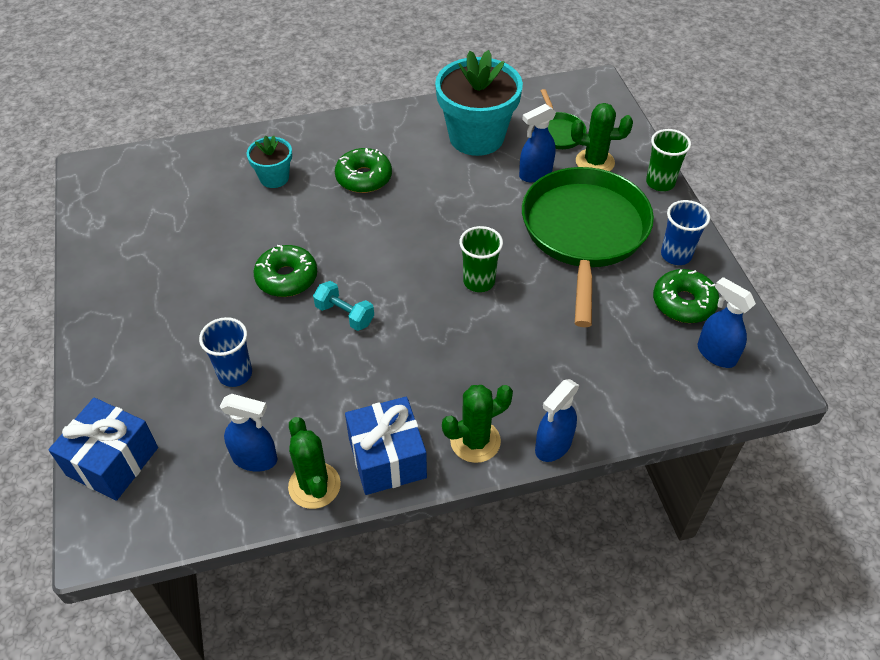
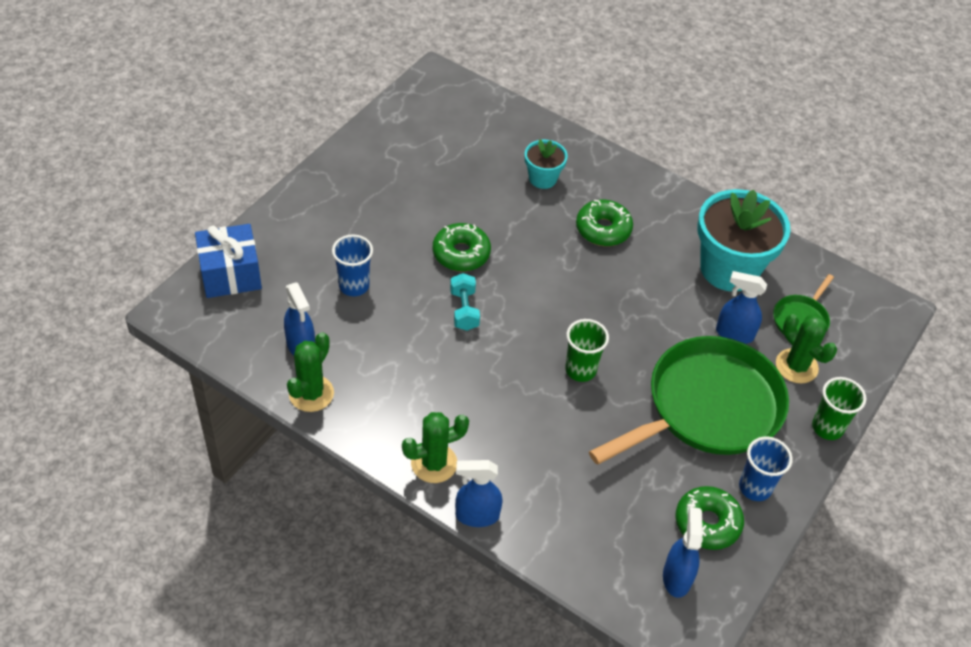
camera: 45 degrees right, 0 degrees up
blue gift [345,397,427,495] -> none
green cactus [442,385,513,463] -> green cactus turned 45 degrees counterclockwise [402,412,469,483]

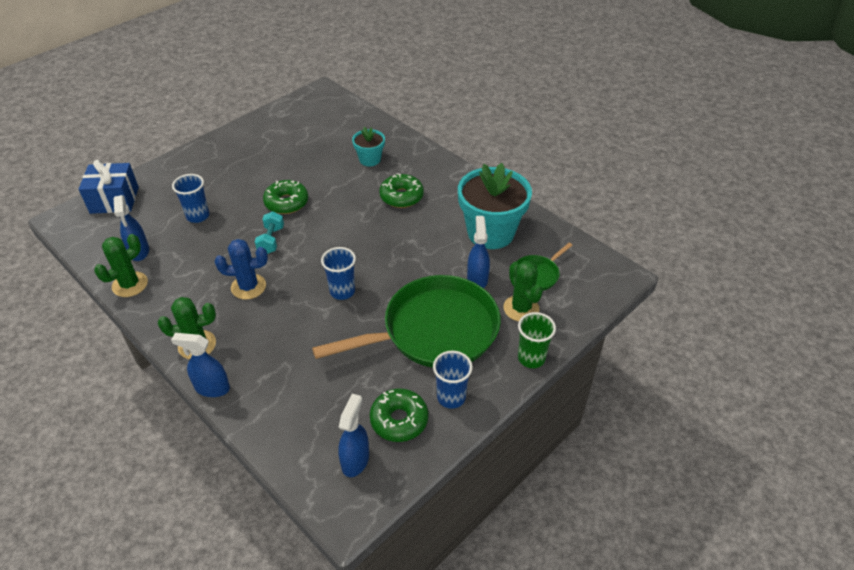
camera: 15 degrees right, 5 degrees down
green cup [565,319,609,382] -> blue cup [321,247,356,300]
blue spray bottle [716,271,767,344] -> blue spray bottle turned 60 degrees clockwise [467,216,490,288]
none -> blue cactus [215,239,268,300]

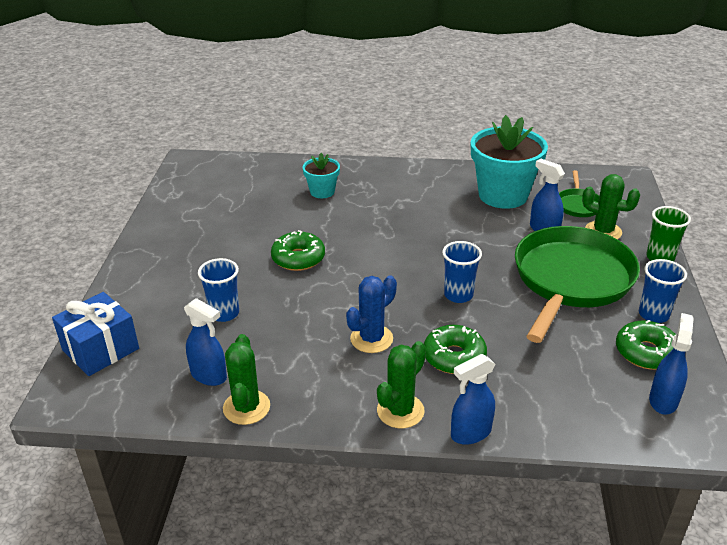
camera: 40 degrees left, 10 degrees down
turquoise dumbbell [255,211,284,254] -> none
blue spray bottle [338,394,369,477] -> blue spray bottle turned 45 degrees clockwise [649,313,694,415]
green donut [379,173,424,208] -> green donut moved to [424,325,487,374]

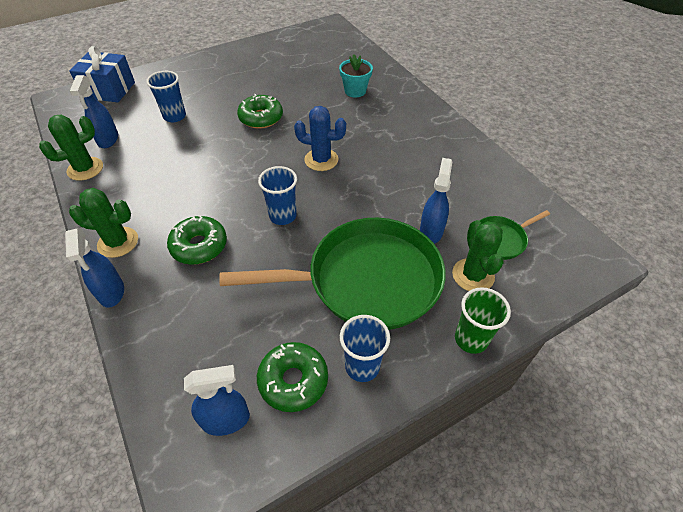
camera: 55 degrees right, 15 degrees up
blue cactus [346,276,397,353] -> blue cactus moved to [294,106,346,171]
blue spray bottle [451,354,495,445] -> blue spray bottle turned 135 degrees counterclockwise [65,228,124,308]
turquoise flower pot [471,115,548,209] -> none

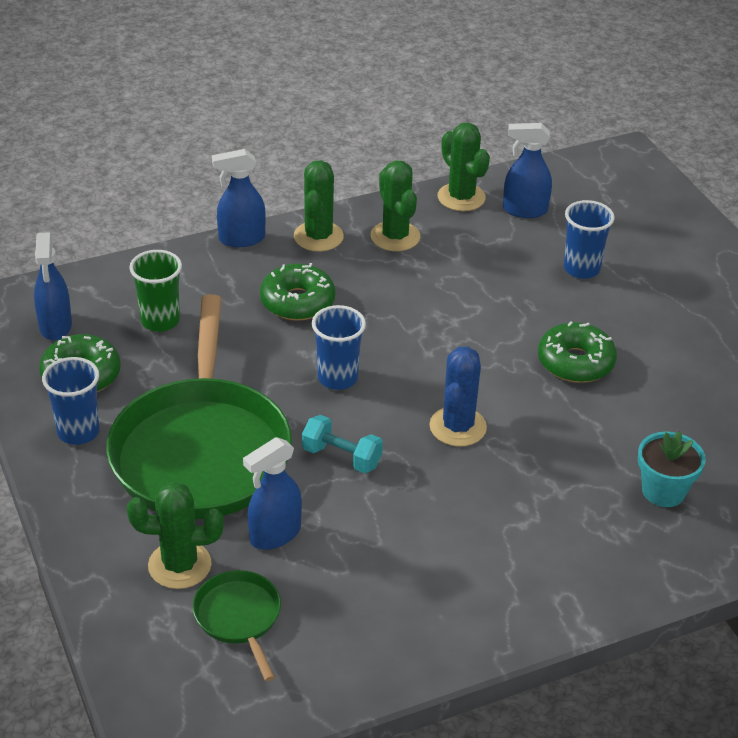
camera: 95 degrees right, 10 degrees down
blue gift [69,46,135,102] -> none
blue spray bottle [420,158,453,244] -> blue spray bottle turned 120 degrees clockwise [243,437,302,550]
green cup [455,287,511,354] -> green cup moved to [129,250,182,332]
none -> turquoise dumbbell [302,415,383,473]
none -> green cactus [371,161,420,251]

